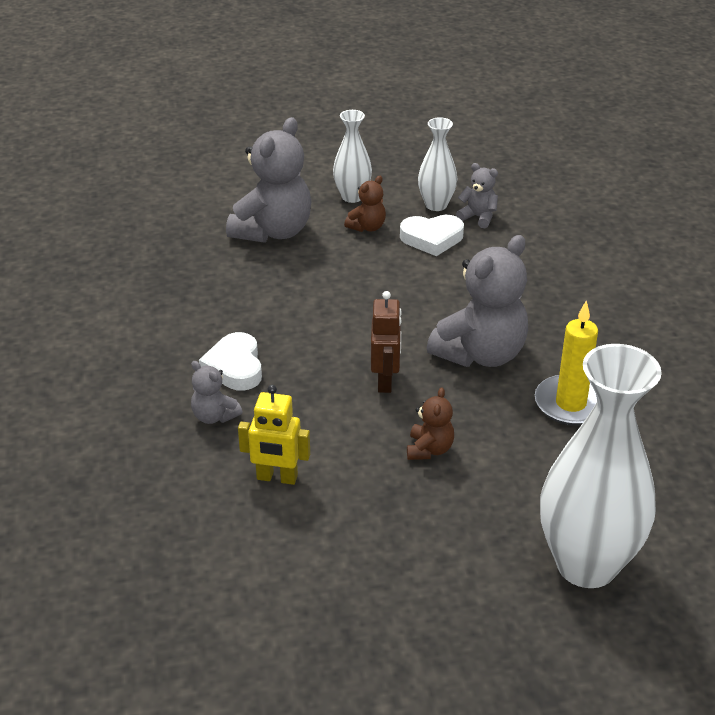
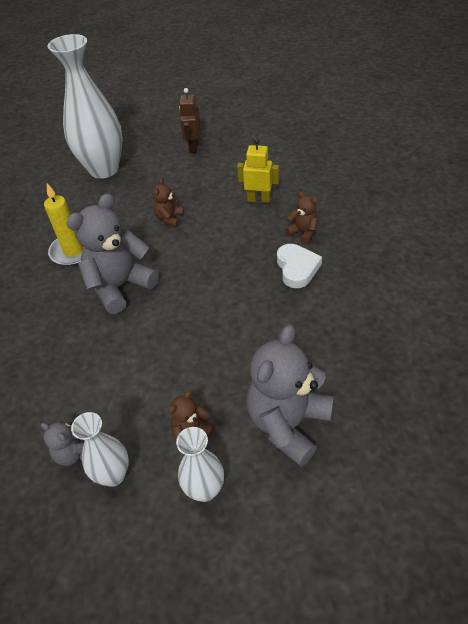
camera: 175 degrees left, 10 degrees up
grey teddy bear [191,361,242,424] -> brown teddy bear [285,191,318,244]
brown robot [371,291,402,393] -> brown robot moved to [179,88,201,153]
white heart [400,215,464,256] -> none

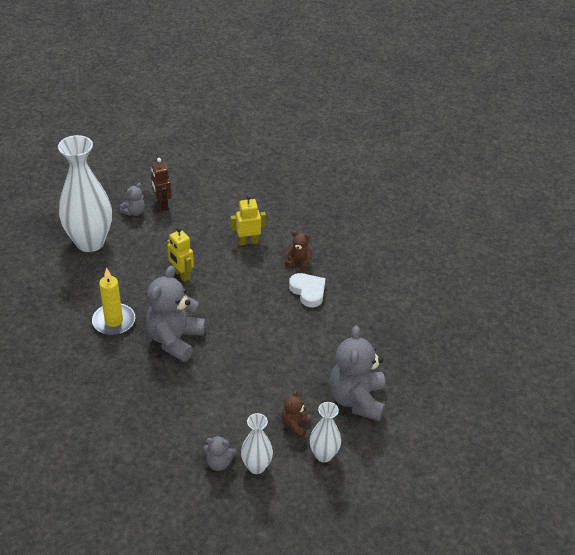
camera: 30 degrees left, 5 degrees down
brown teddy bear [152,178,184,227] -> yellow robot [167,227,194,282]
none -> grey teddy bear [120,183,145,216]

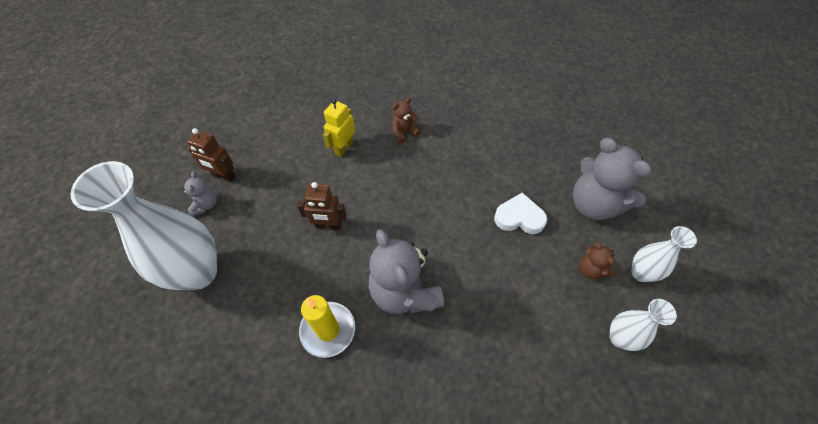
camera: 45 degrees left, 15 degrees up
yellow robot [167,227,194,282] -> brown robot [297,182,347,230]
grey teddy bear [203,435,237,471] -> none
white heart [289,273,325,307] -> white heart moved to [494,193,547,234]

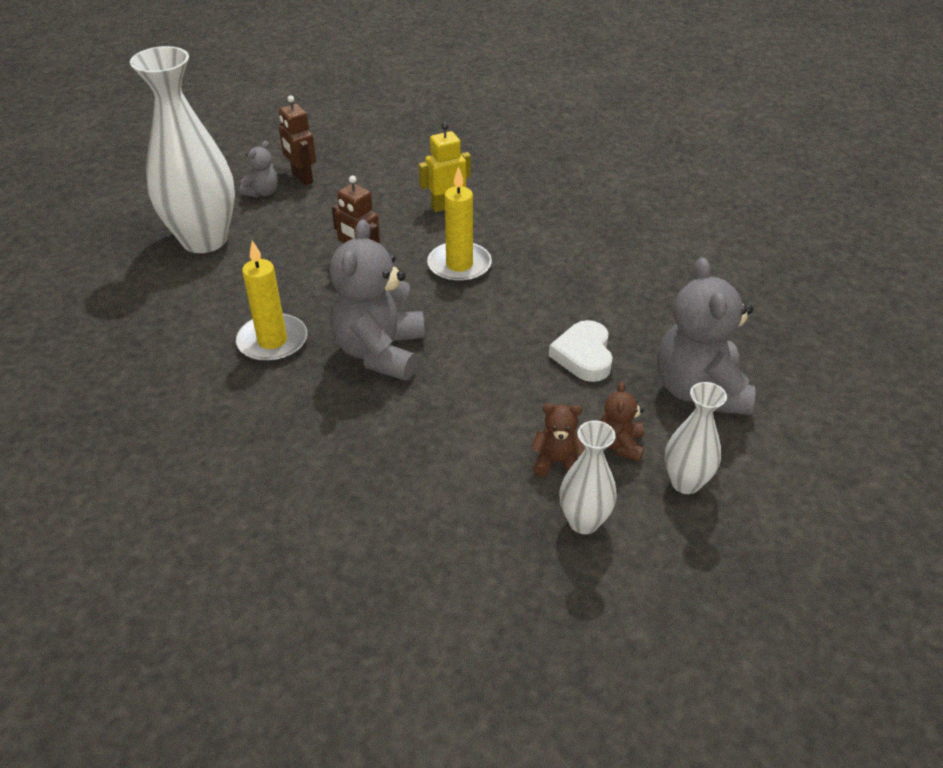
camera: 35 degrees right, 15 degrees down
brown teddy bear [392,98,421,143] -> brown teddy bear moved to [531,403,585,477]
white heart [494,193,547,234] -> white heart turned 135 degrees counterclockwise [549,320,613,382]
none -> yellow candle [427,167,492,283]

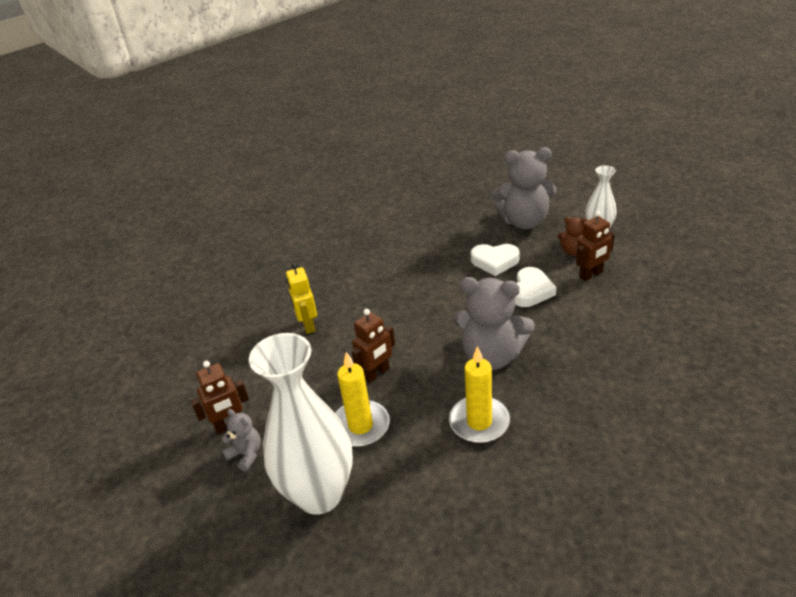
camera: 80 degrees left, 5 degrees down
yellow candle [427,167,492,283] -> yellow candle moved to [335,352,390,447]
brown teddy bear [531,403,585,477] -> brown robot [576,211,615,281]
white vase [559,420,617,534] -> none
none -> white heart [515,267,557,307]

